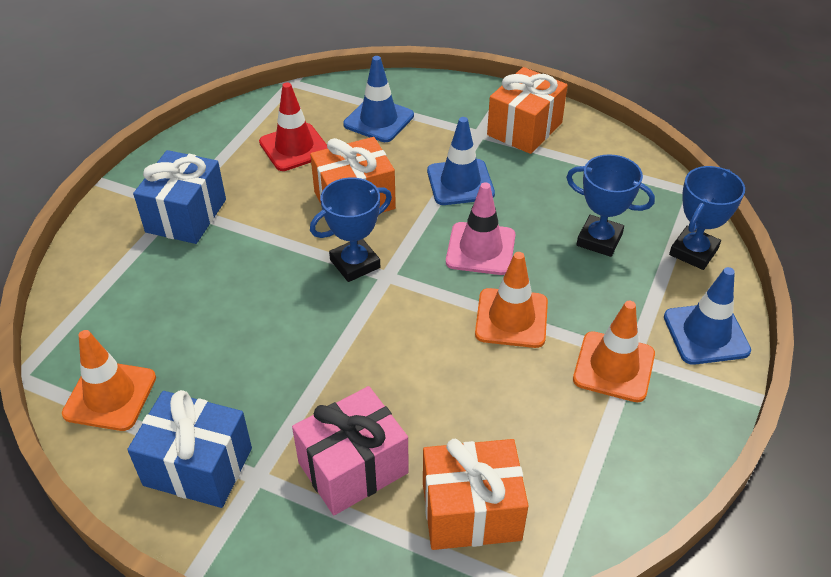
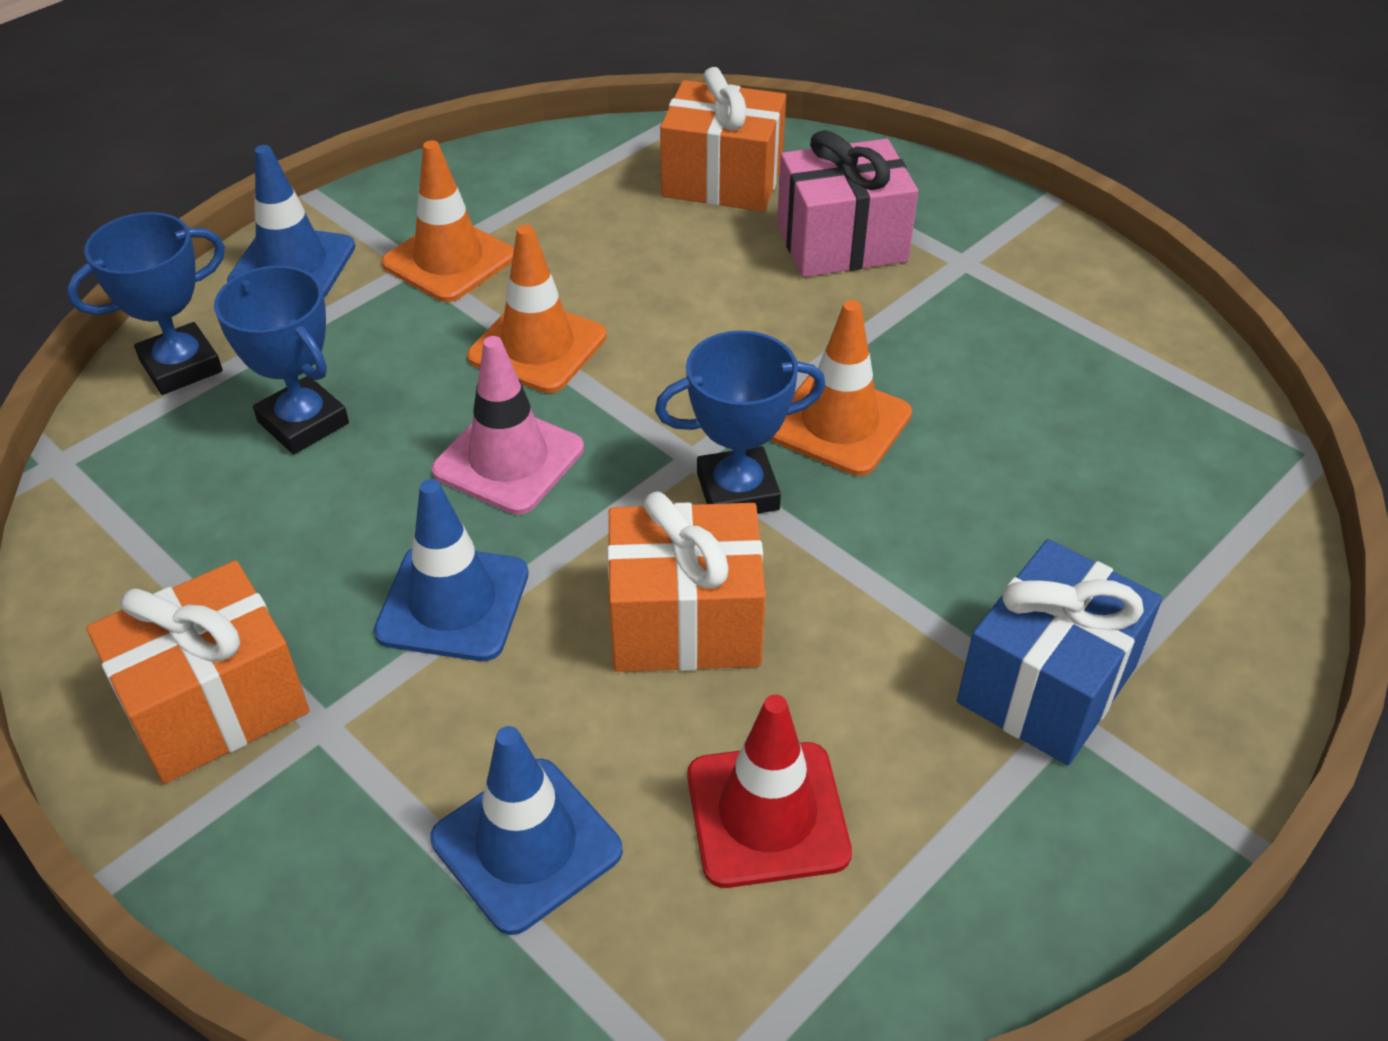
camera: 160 degrees left, 0 degrees up
orange traffic cone [62,330,156,431] -> orange traffic cone moved to [771,300,912,476]
blue gift [127,390,252,508] -> none

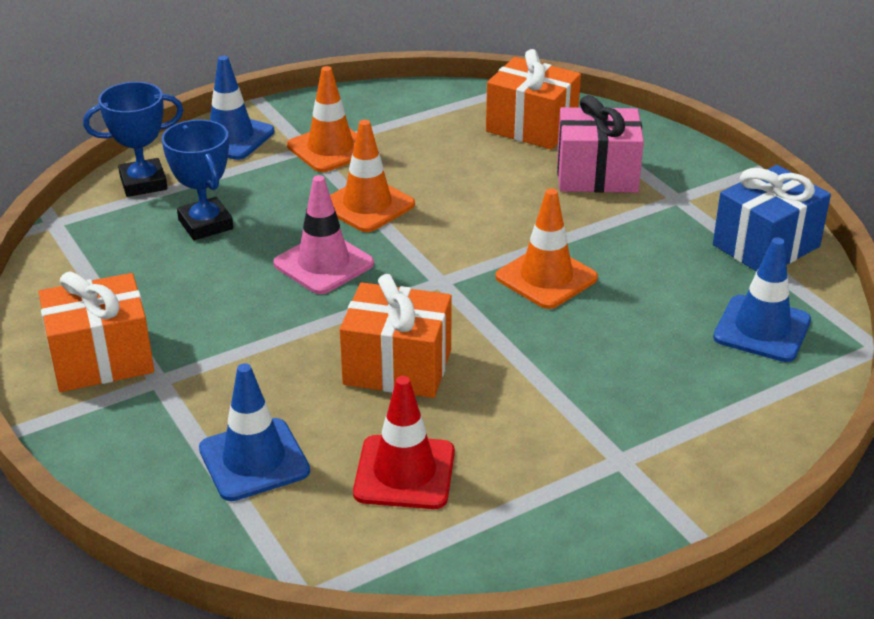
camera: 15 degrees right, 10 degrees down
blue traffic cone [374,479,528,661] -> blue traffic cone moved to [713,238,811,362]
blue trophy [655,331,826,514] -> none
blue gift [957,539,1162,765] -> blue gift moved to [713,165,831,272]

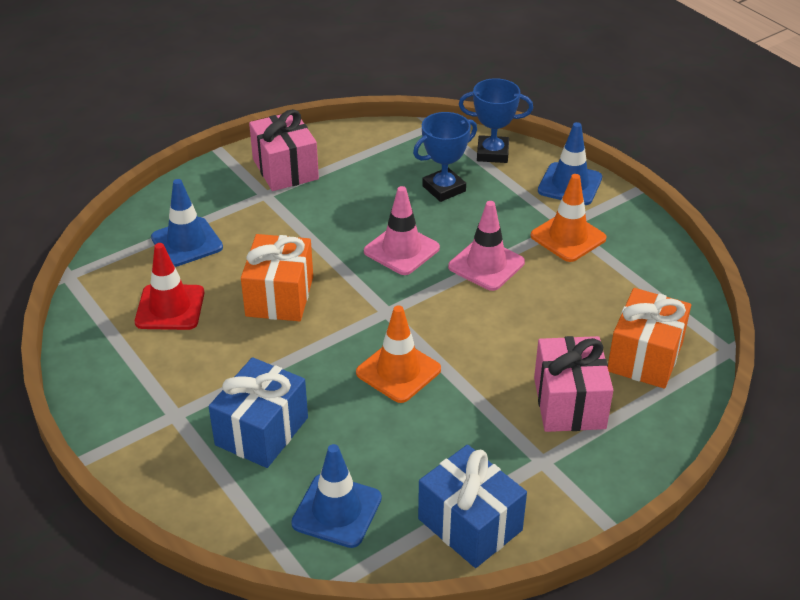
camera: 85 degrees right, 5 degrees up
orange gift [39,271,154,392] -> pink gift [249,109,319,191]
blue trophy [83,82,183,197] -> blue trophy turned 60 degrees counterclockwise [459,78,533,163]
orange traffic cone [330,120,415,232] -> pink traffic cone [448,201,525,291]
none -> blue gift [209,357,308,468]

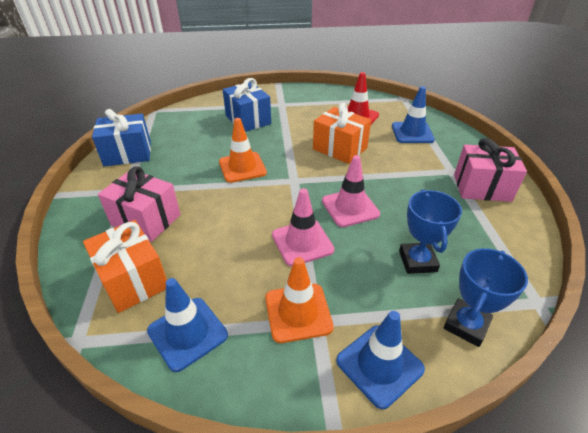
camera: 120 degrees right, 0 degrees up
blue traffic cone [291,444,382,548] -> blue traffic cone moved to [147,278,228,372]

